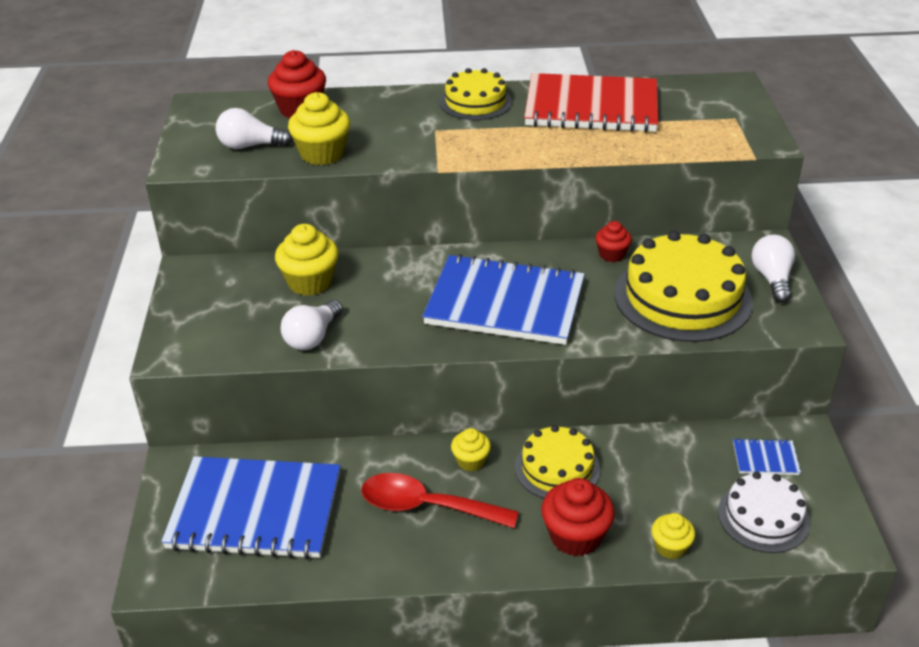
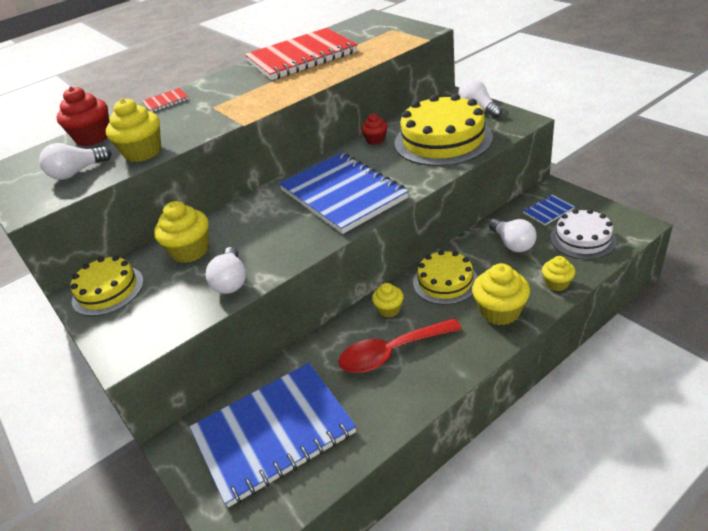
camera: 30 degrees left, 0 degrees up
blue notebook [422,254,585,345] -> blue notebook turned 75 degrees clockwise [279,153,409,234]
yellow cake [439,68,512,120] -> yellow cake moved to [70,256,144,316]
red cupcake [541,478,615,557] -> yellow cupcake [472,263,530,325]
none -> red notebook [142,88,189,112]
none -> white light bulb [489,218,537,252]

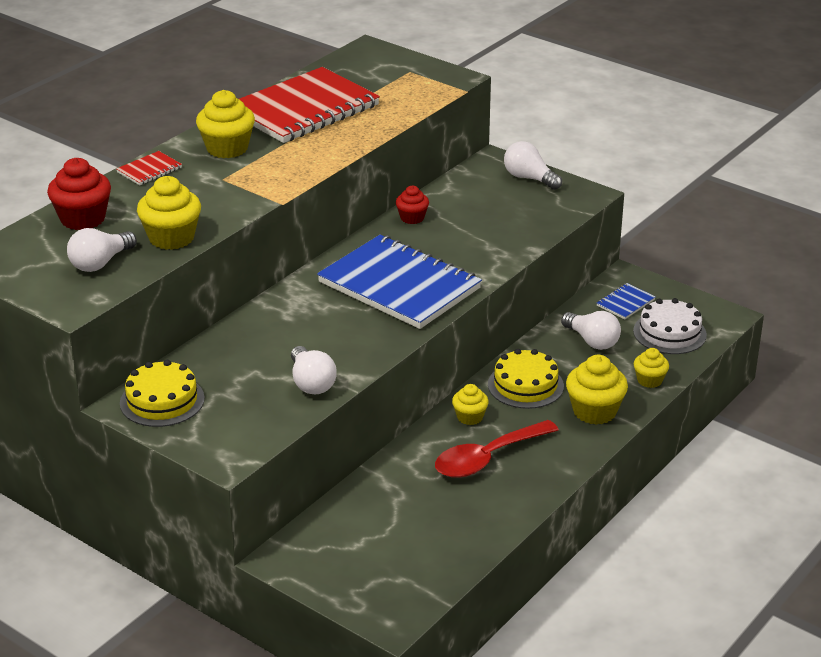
camera: 20 degrees left, 5 degrees down
yellow cupcake [154,201,209,263] -> yellow cupcake moved to [196,90,255,158]
blue notebook [190,363,356,507] -> none
yellow cake [395,94,493,166] -> none

